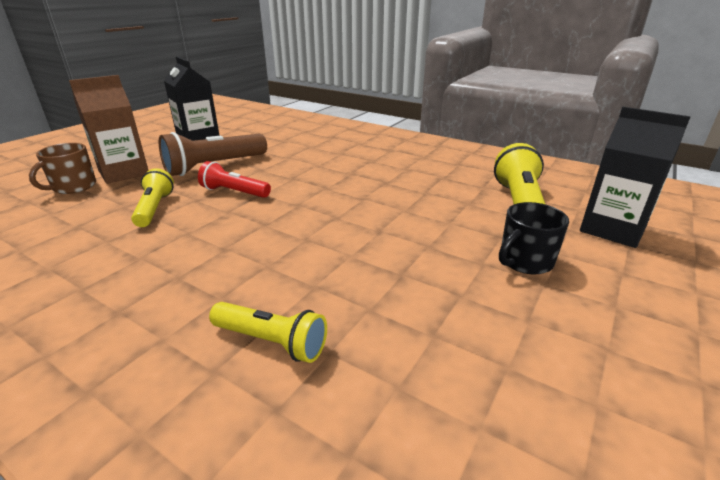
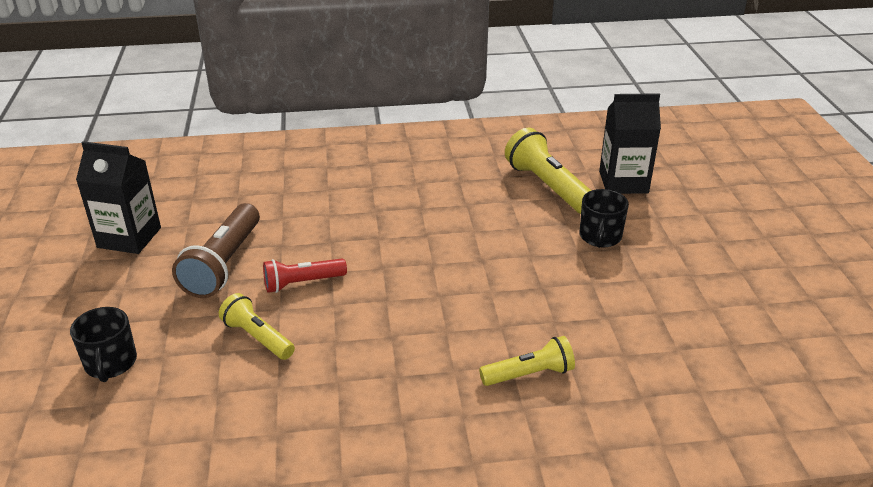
camera: 40 degrees left, 5 degrees up
brown mug [29,143,96,194] -> black mug [70,307,137,382]
brown carton [69,75,149,184] -> none

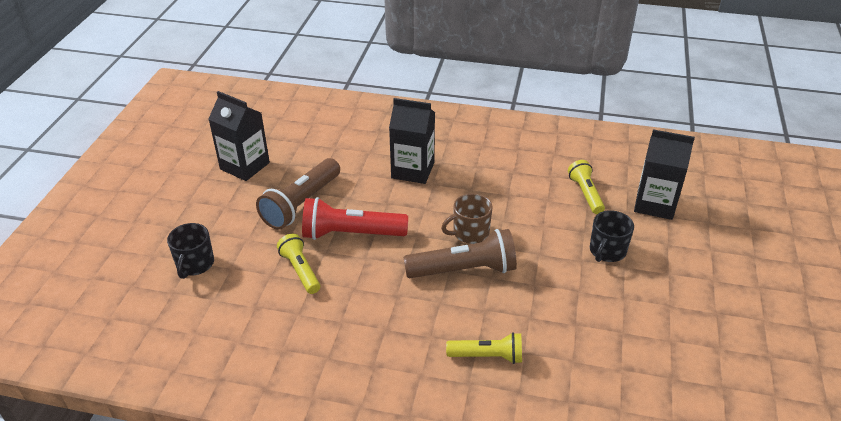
camera: 20 degrees right, 5 degrees up
red flashlight [263,259,347,293] -> red flashlight [302,197,408,240], size x1.61
yellow flashlight [505,128,591,214] -> yellow flashlight [568,160,605,214], size x0.62
none -> black carton [389,98,435,184]
none -> brown flashlight [404,229,517,278]
none -> brown mug [441,193,493,244]

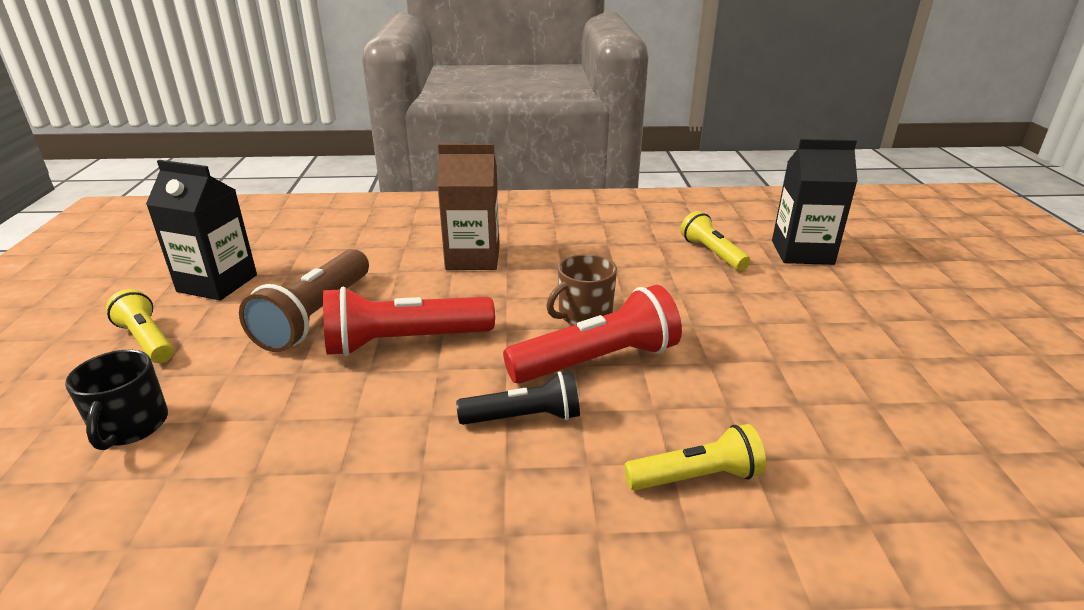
camera: 15 degrees left, 10 degrees down
yellow flashlight [277,234,320,294] -> yellow flashlight moved to [106,289,174,363]
black carton [389,98,435,184] -> brown carton [437,144,500,270]
brown flashlight [404,229,517,278] -> red flashlight [503,285,682,384]
black mug [590,210,634,262] -> none
none -> black flashlight [456,371,580,425]

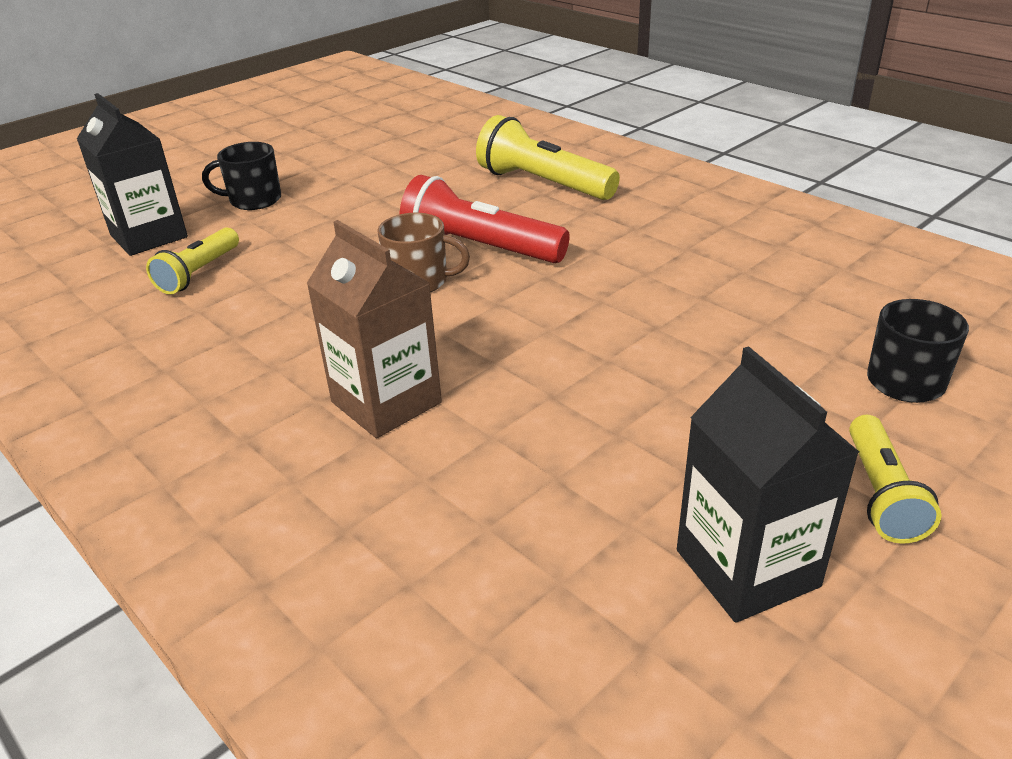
camera: 130 degrees left, 5 degrees up
brown flashlight [239,249,369,352] -> none
red flashlight [323,287,495,356] -> none
black flashlight [456,371,580,425] -> none
yellow flashlight [624,424,766,491] -> yellow flashlight [476,115,620,200], size x1.61
none -> black mug [202,142,281,210]

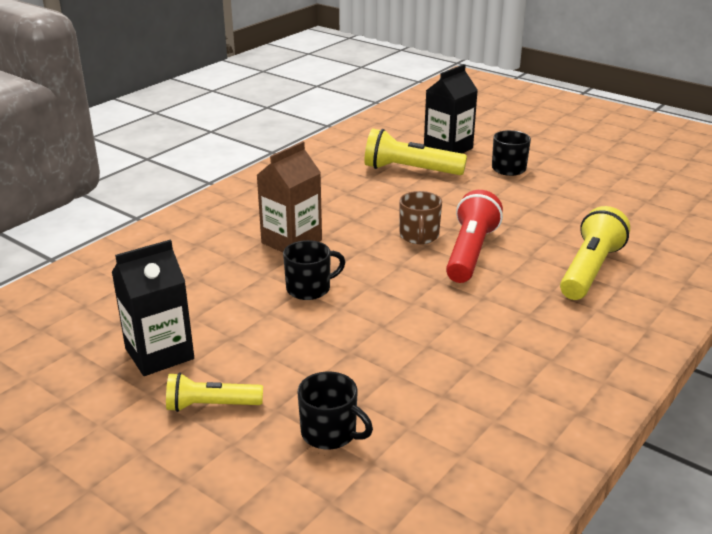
camera: 80 degrees right, 5 degrees down
yellow flashlight [146,228,239,294] -> yellow flashlight [364,129,467,175], size x1.61
none -> black mug [283,240,345,300]

